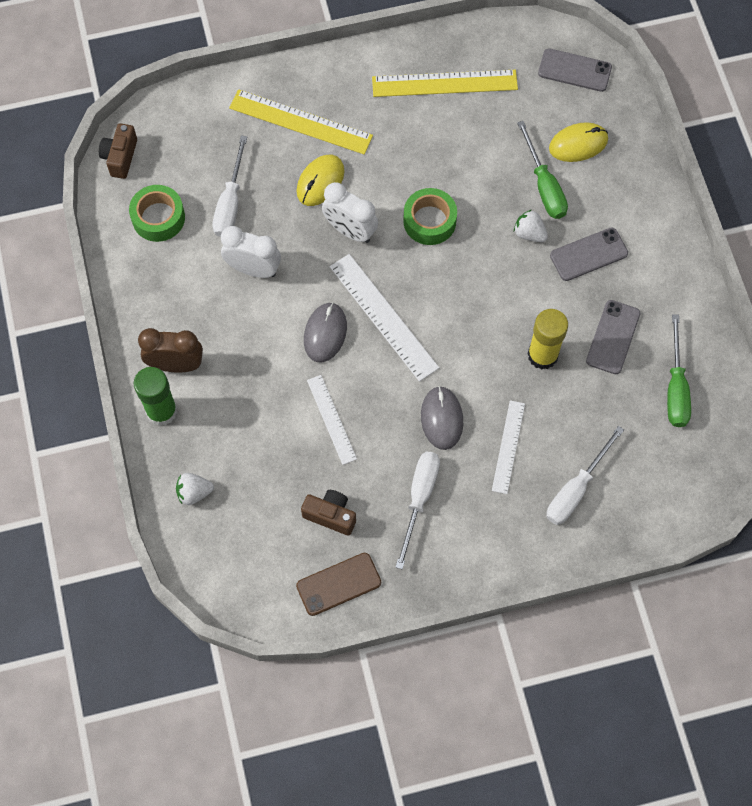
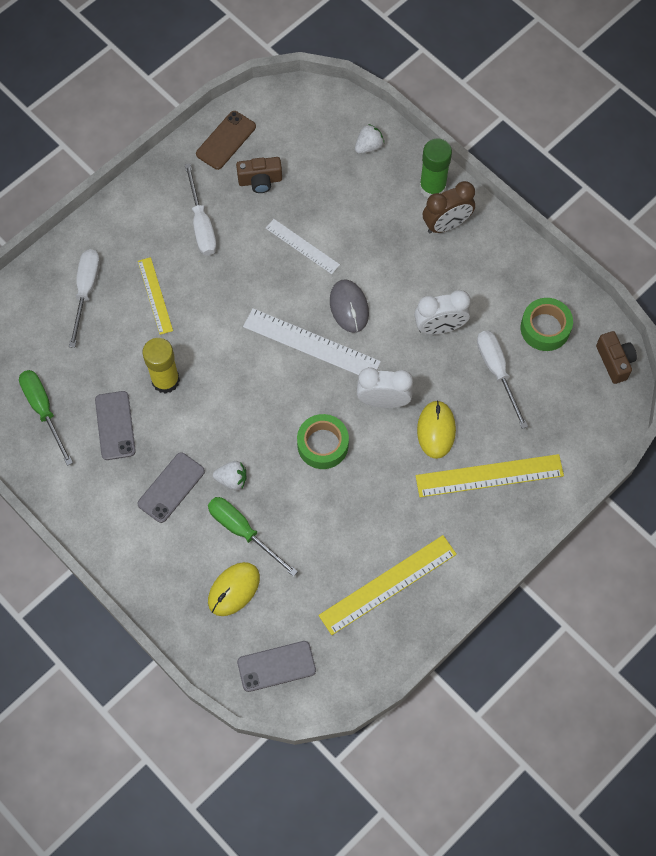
camera: 150 degrees right, 0 degrees up
grey mouse [421,386,463,450] -> none
white ruler [492,400,525,494] -> yellow ruler [138,257,173,335]

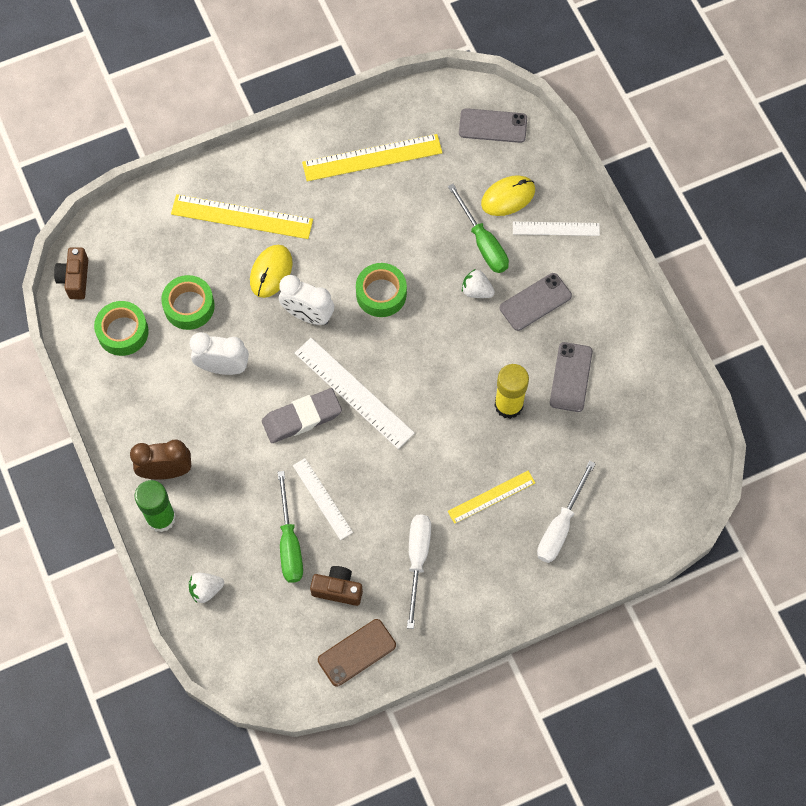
camera: 160 degrees left, 0 degrees up
green screwdriver [19,370,73,466] -> green screwdriver moved to [278,471,303,583]
yellow ruler [138,257,173,335] -> yellow ruler turned 60 degrees clockwise [448,471,535,524]
grey mouse [330,280,369,333] -> grey eraser [262,388,342,443]
white screwdriver [477,330,528,429] -> green tape [161,275,215,330]
none -> white ruler [513,222,600,236]

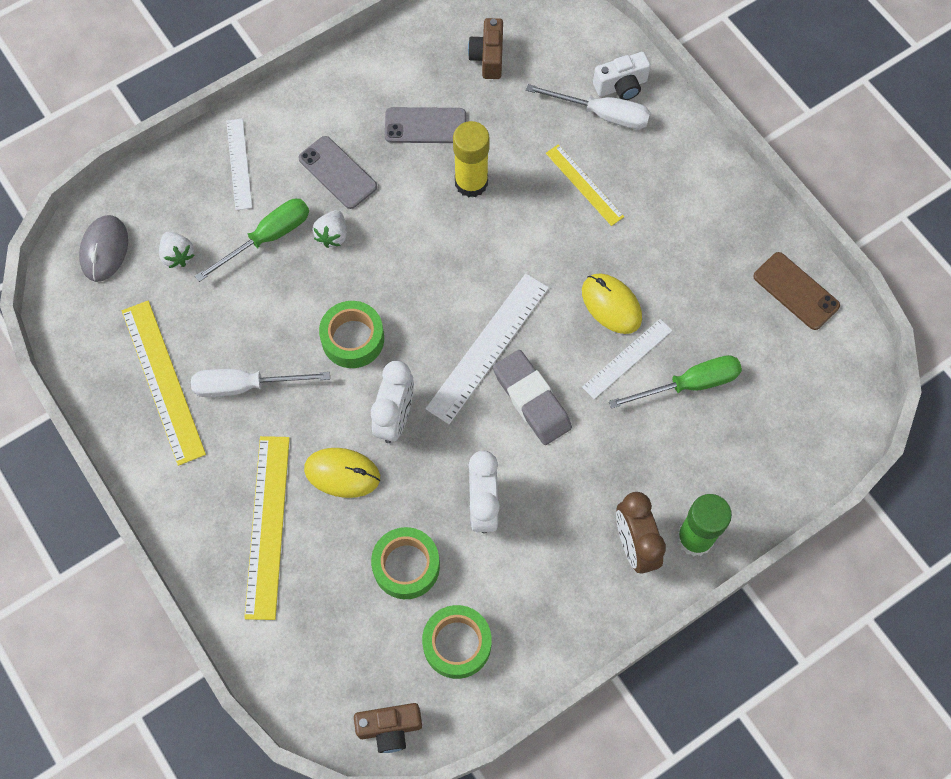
camera: 100 degrees left, 0 degrees up
white strawberry [189,573,224,603] -> white strawberry moved to [159,232,194,268]
brown camera [310,566,363,606] -> brown camera moved to [468,18,503,79]
white screwdriver [407,514,431,629] -> white screwdriver moved to [191,369,330,397]
grey phone [459,108,527,143] -> grey mouse [79,215,128,282]
yellow mouse [481,175,535,216] -> yellow mouse moved to [582,273,642,334]
none -> white camera [593,52,651,100]

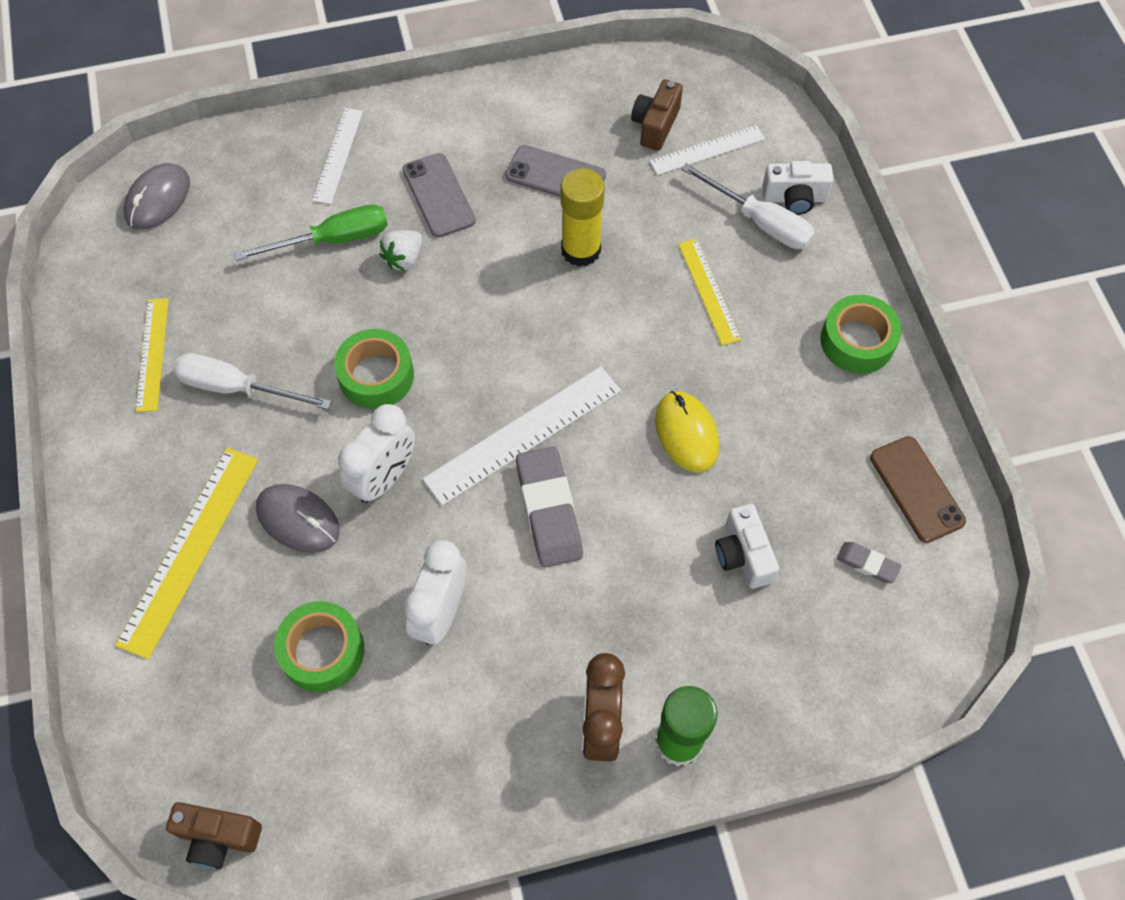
camera: 20 degrees right, 5 degrees down
yellow ruler [122,301,206,466] -> yellow ruler [136,298,169,412], size x0.61
white strawberry [159,232,194,268] -> none
yellow mouse [304,448,380,498] -> grey mouse [256,484,340,553]
green tape [422,605,492,679] -> green tape moved to [820,295,902,374]
white ruler [582,319,672,399] -> white ruler moved to [650,125,765,175]
green screwdriver [609,355,742,409] -> white camera [715,504,779,589]
none -> grey eraser [837,542,901,583]

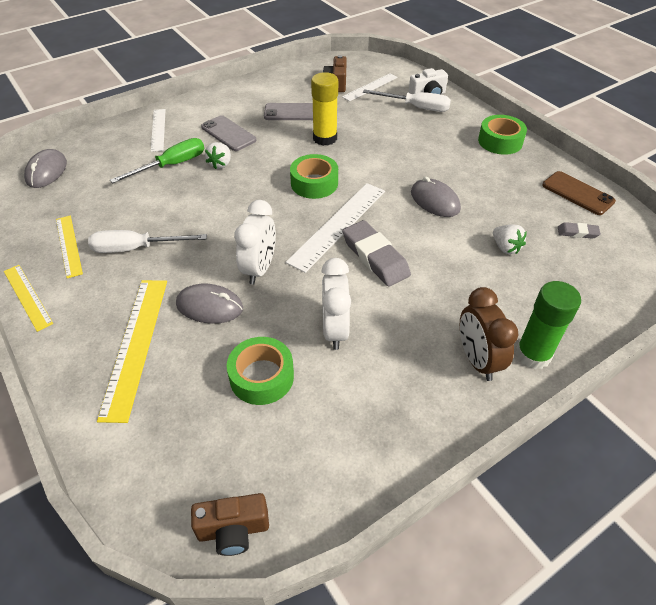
camera: 20 degrees left, 15 degrees down
green tape [334,329,414,409] -> green tape moved to [290,154,338,199]
yellow mouse [655,391,719,473] -> grey mouse [411,177,461,217]
yellow ruler [678,239,741,346] -> yellow ruler moved to [4,265,53,332]
white camera [715,504,779,589] -> white strawberry [493,224,527,254]

